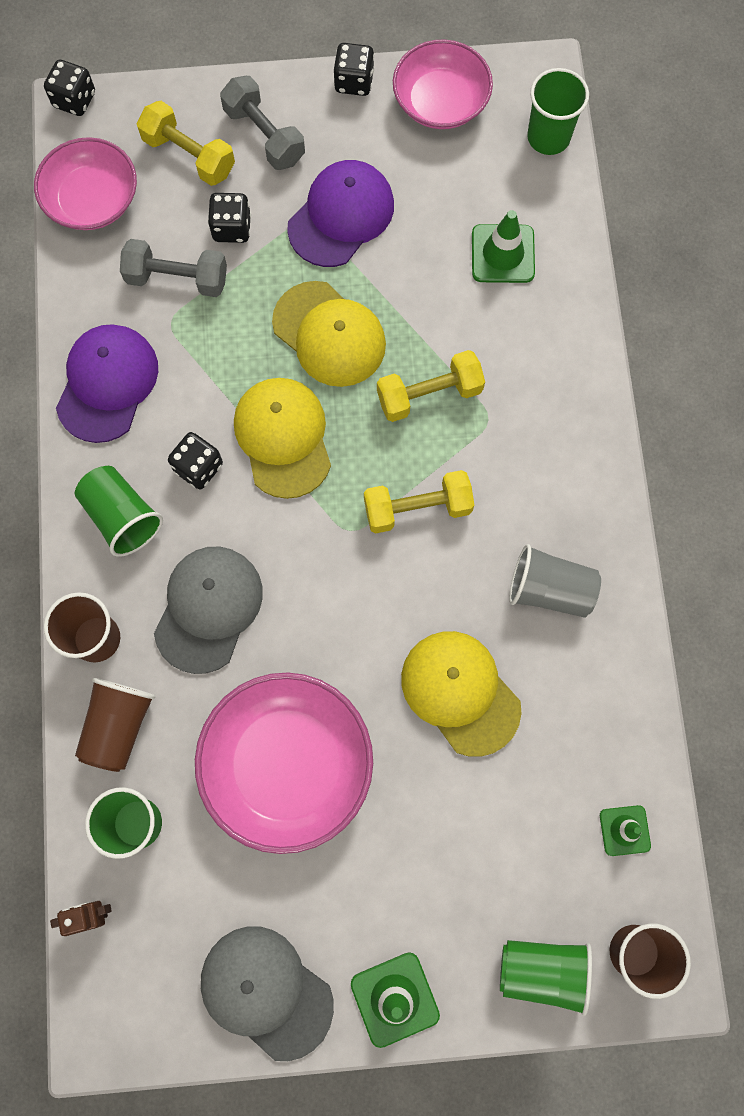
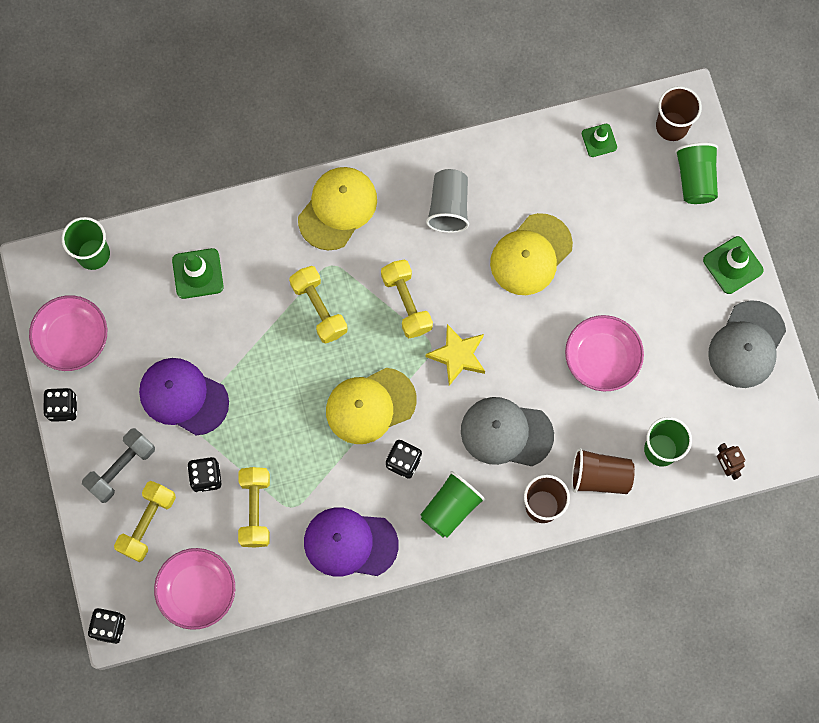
camera: 100 degrees left, 0 degrees up
grey dumbbell [120,239,227,297] -> yellow dumbbell [238,467,270,548]
pink bowl [195,672,373,854] -> pink bowl [565,315,644,391], size x0.67
yellow cap [272,281,386,387] -> yellow cap moved to [298,167,377,250]
none -> yellow star [426,324,485,386]

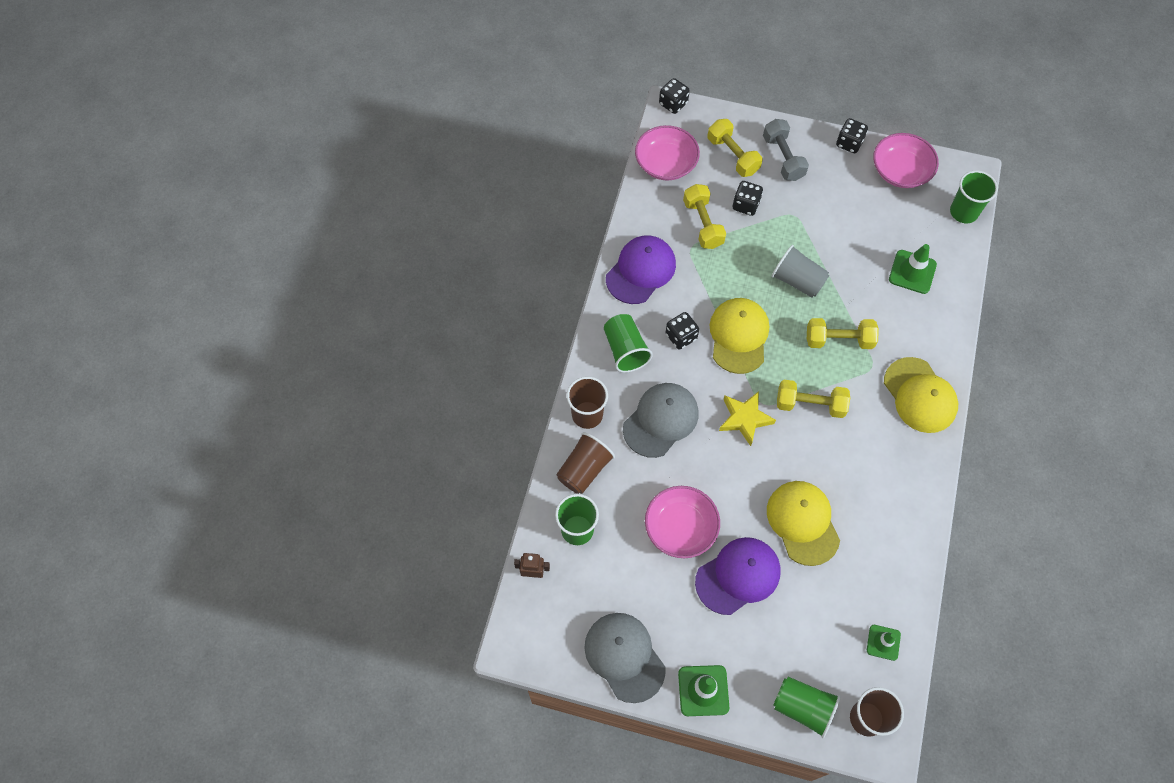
camera: 120 degrees right, 10 degrees down
purple cap [139,358,229,435] -> purple cap moved to [695,537,781,615]
yellow dumbbell [238,467,270,548] -> yellow dumbbell turned 45 degrees clockwise [683,184,726,249]
grey cup [426,169,469,233] -> grey cup moved to [771,245,829,298]

